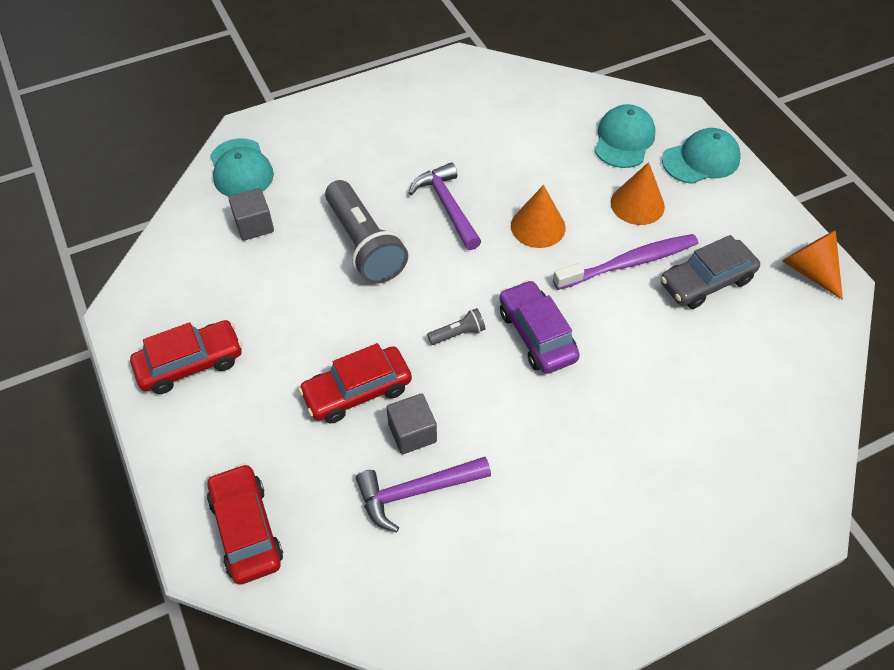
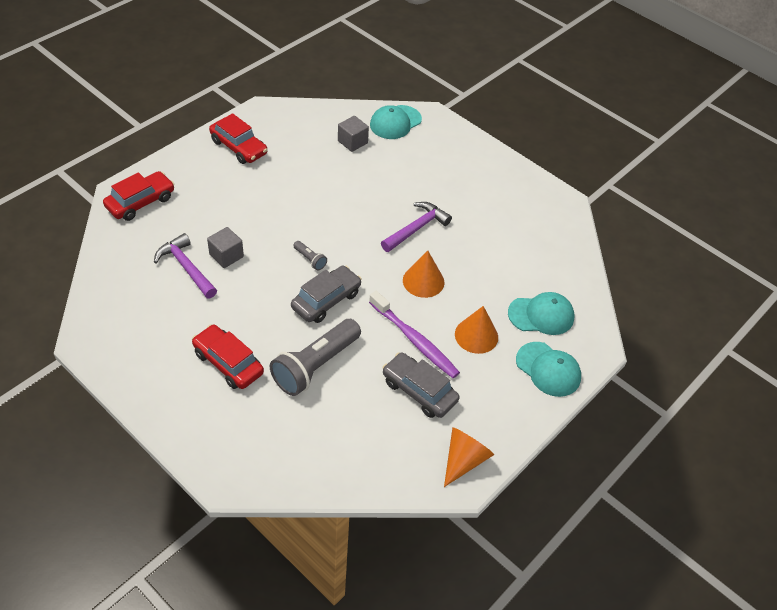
camera: 65 degrees right, 5 degrees down
red car [298,343,412,423] -> red car moved to [192,324,264,389]
grey flashlight [325,180,408,284] -> grey flashlight moved to [270,319,361,396]
purple car [500,280,580,374] -> grey car [291,266,362,323]

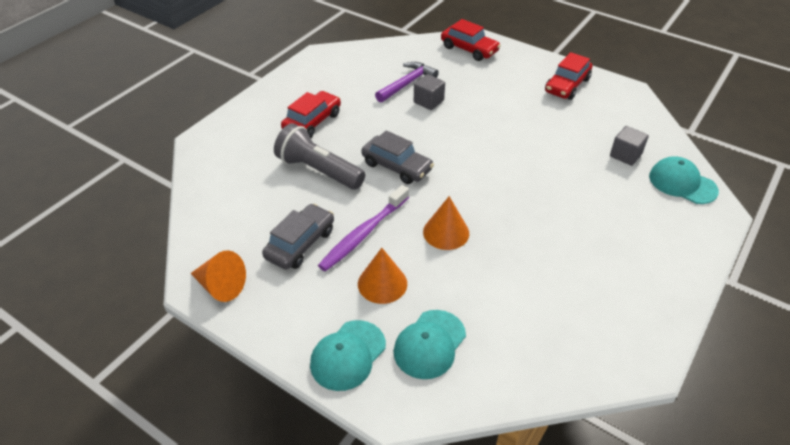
camera: 85 degrees right, 5 degrees down
grey flashlight [293,241,327,270] -> none
purple hammer [381,202,452,252] -> none
turquoise cap [508,292,574,335] -> turquoise cap turned 45 degrees clockwise [394,310,466,379]

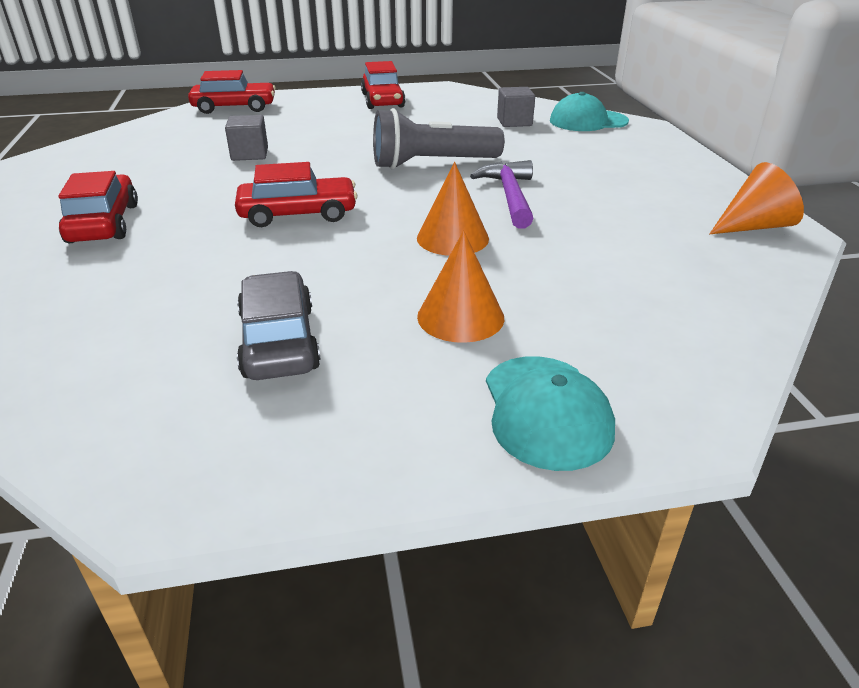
camera: 45 degrees left, 10 degrees down
orange cone [190,250,246,302] -> orange cone moved to [709,162,804,234]
grey flashlight [274,123,365,190] -> grey flashlight moved to [373,108,505,169]
purple toothbrush [318,185,409,271] -> none
grey car [361,130,434,184] -> red car [235,162,358,227]
purple hammer [375,62,439,103] -> purple hammer moved to [470,160,534,229]
turquoise cap [394,310,466,379] -> none

